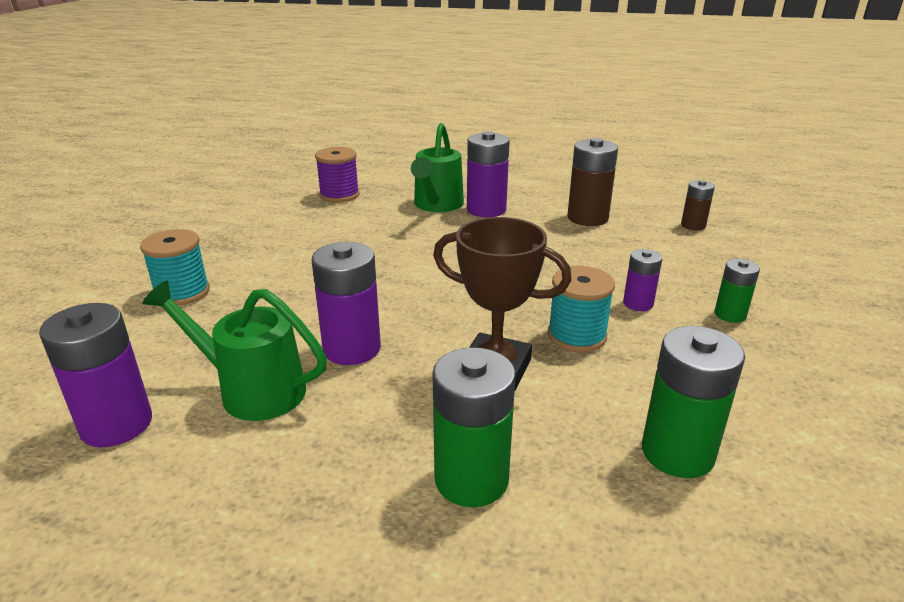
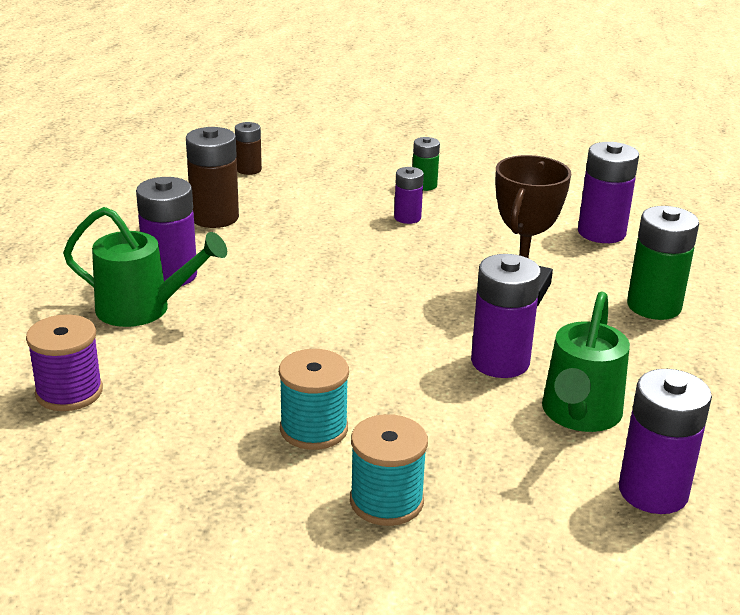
camera: 90 degrees left, 0 degrees up
turquoise spool [548,266,615,352] -> turquoise spool moved to [279,349,349,450]
green battery [642,326,745,478] -> purple battery [578,142,639,243]

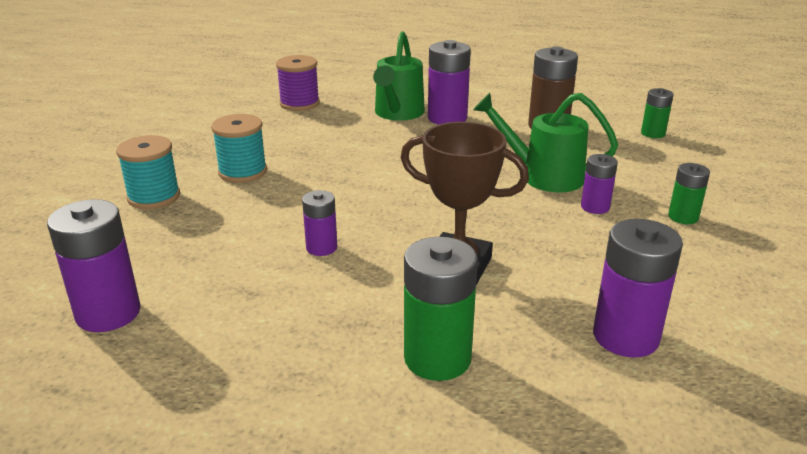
camera: 90 degrees right, 0 degrees up
brown battery [235,122,262,175] -> green battery [641,88,674,138]
purple battery [471,254,541,378] -> purple battery [302,190,337,256], size x0.57
green watering can [542,291,630,432] -> green watering can moved to [473,93,618,192]

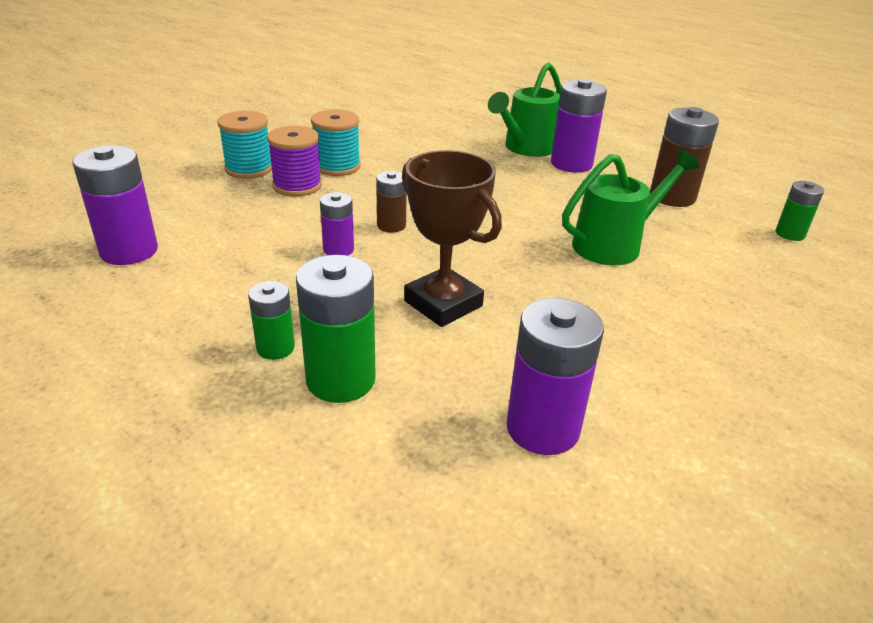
camera: 25 degrees right, 5 degrees up
purple spool [276,55,320,111] -> purple spool moved to [267,126,322,197]
green watering can [473,93,618,192] -> green watering can turned 105 degrees clockwise [562,149,700,266]
purple battery [581,154,618,214] -> none
green battery [668,163,710,224] -> green battery moved to [248,281,295,360]
none -> brown battery [376,171,407,233]

